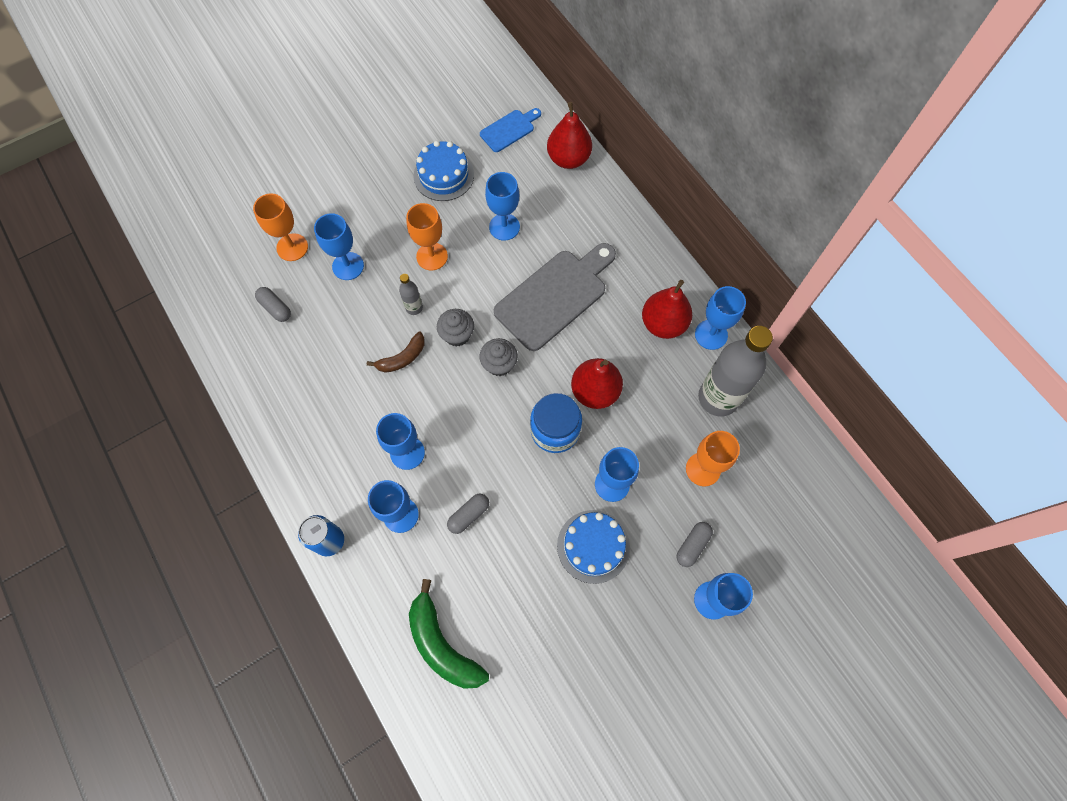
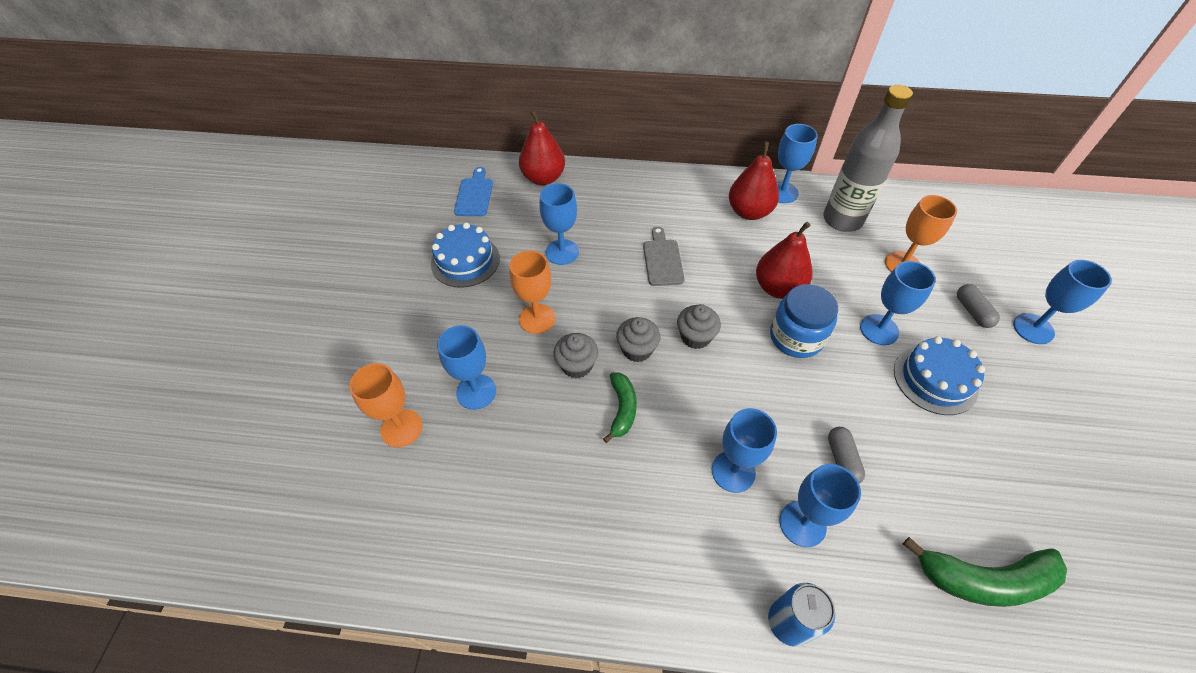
camera: 50 degrees left, 15 degrees down
grey capsule [255,287,291,322] -> none
brown banana [367,332,425,373] -> green banana [603,372,637,443]
grey bottle [399,274,423,315] -> grey cupcake [554,333,598,378]
grey cutting board [494,243,616,351] -> grey cutting board [643,227,685,286], size x0.52

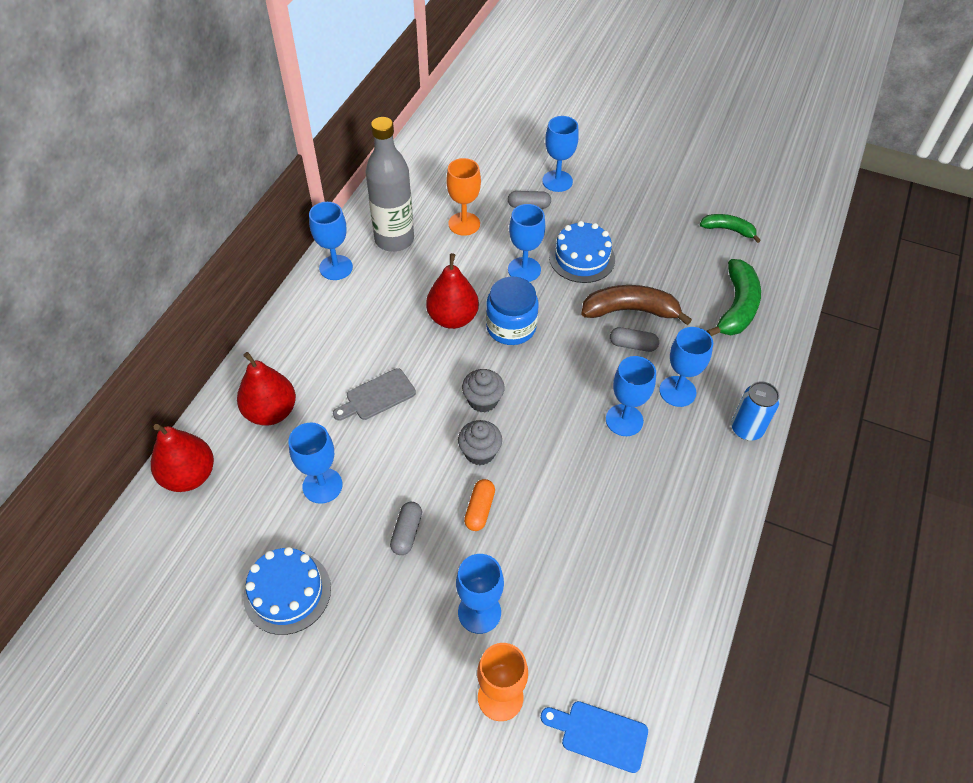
camera: 75 degrees left, 0 degrees up
blue cutting board [454,167,493,216] -> blue cutting board moved to [541,701,648,773]
orange goblet [509,250,555,334] -> grey capsule [390,502,422,555]
grey cupcake [554,333,598,378] -> orange capsule [464,479,495,531]
green banana [603,372,637,443] -> green banana moved to [700,214,761,243]
grey cutting board [643,227,685,286] -> grey cutting board turned 45 degrees counterclockwise [333,368,416,420]
red pear [729,142,779,220] -> red pear moved to [237,352,296,425]
none -> brown banana [581,285,692,325]

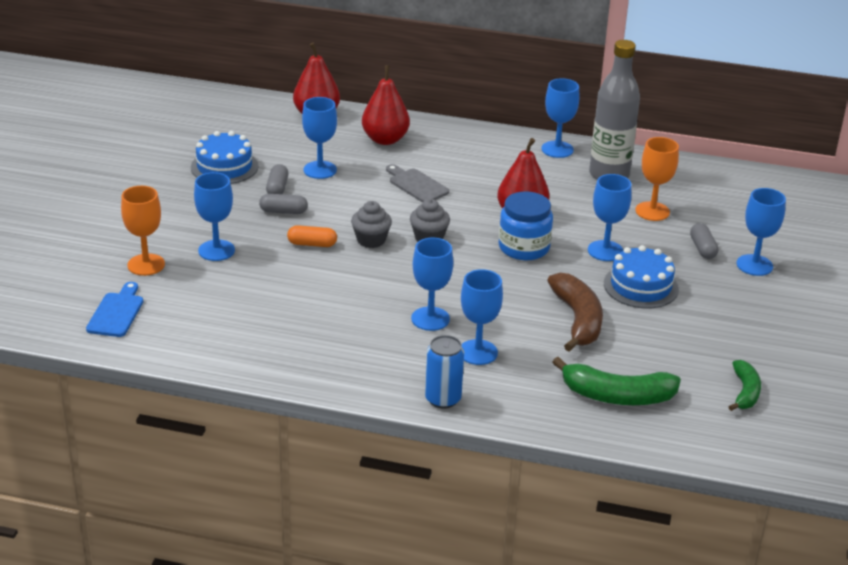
camera: 80 degrees right, 20 degrees down
grey capsule [610,327,659,352] -> grey capsule moved to [266,164,288,194]

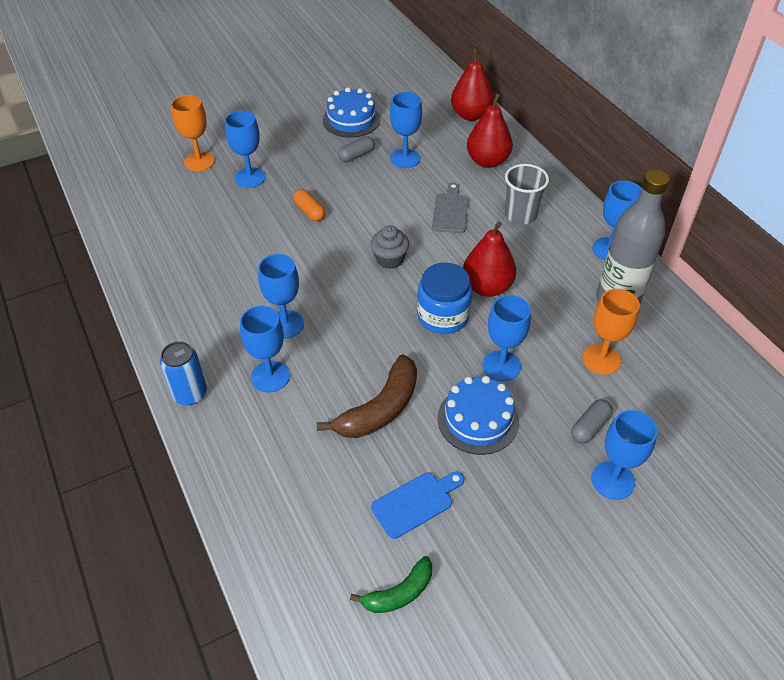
camera: 50 degrees right, 15 degrees up
blue cutting board [86,282,143,337] -> blue cutting board moved to [371,472,464,539]
grey capsule [259,194,308,214] -> none
grey cupcake [351,201,392,248] -> none
green banana [552,357,681,405] -> none
none -> grey cup [505,164,549,225]

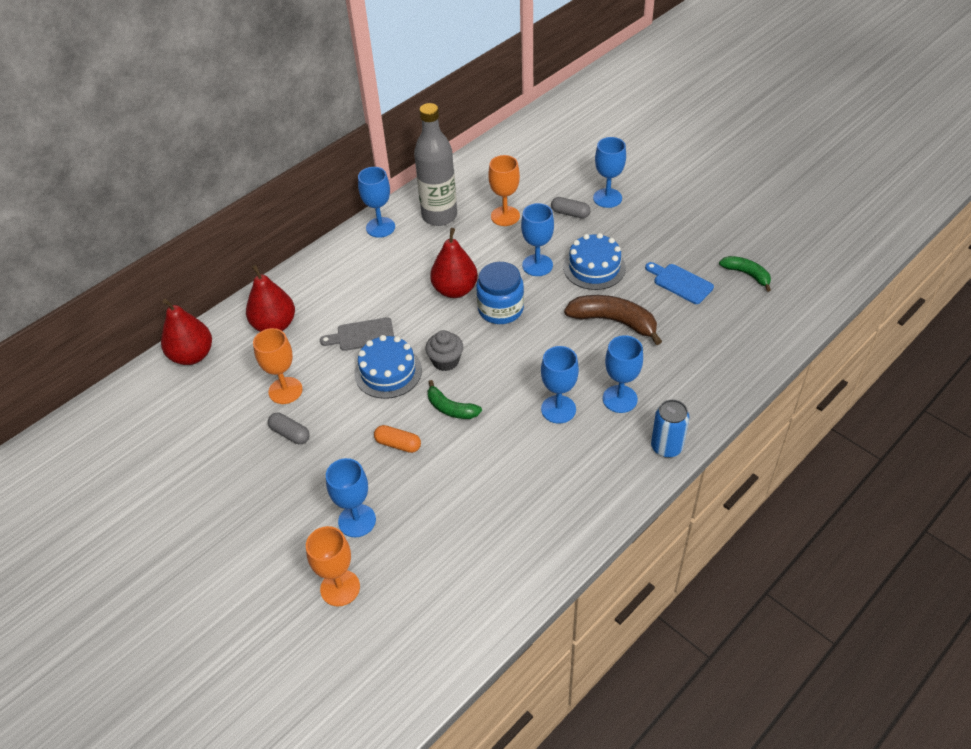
camera: 105 degrees left, 0 degrees up
orange capsule [293,189,325,221] -> orange capsule turned 75 degrees clockwise [374,425,421,453]
blue cake [323,87,380,138] -> blue cake moved to [354,335,422,399]
blue goblet [390,92,422,168] -> orange goblet [253,328,303,404]
grey cup [505,164,549,225] -> none
none -> green banana [428,380,482,419]

